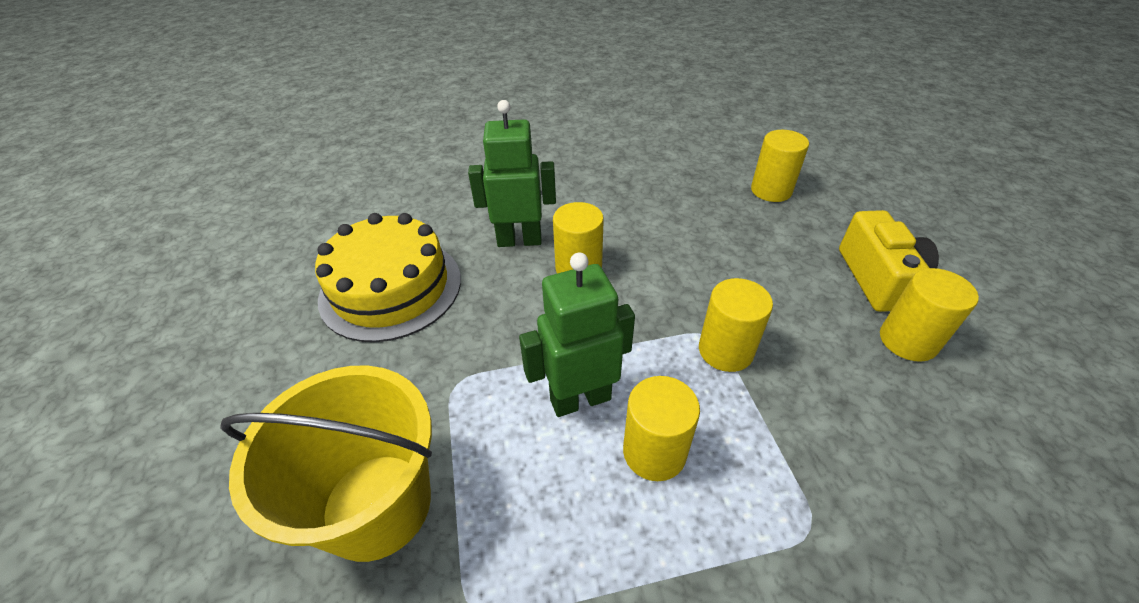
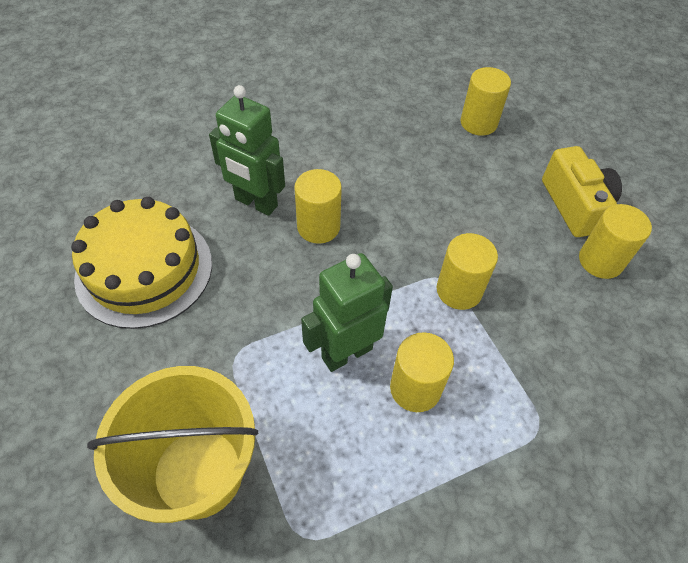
camera: 15 degrees left, 10 degrees up
green robot [468,100,556,247] -> green robot turned 135 degrees counterclockwise [209,85,285,216]

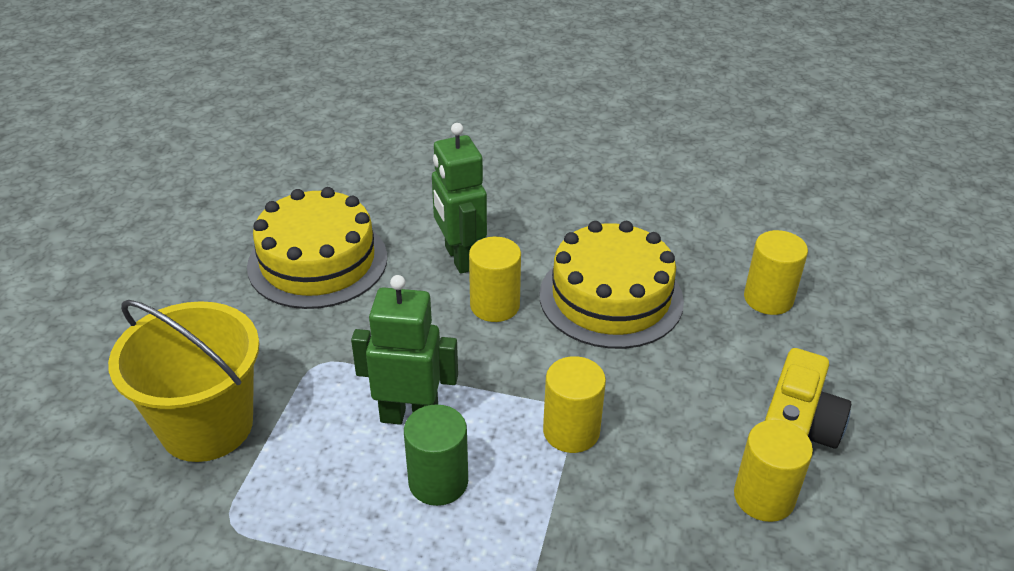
camera: 40 degrees right, 15 degrees down
yellow cylinder [390,332,454,412] -> green cylinder [404,404,468,506]
none -> yellow cake [539,221,684,349]

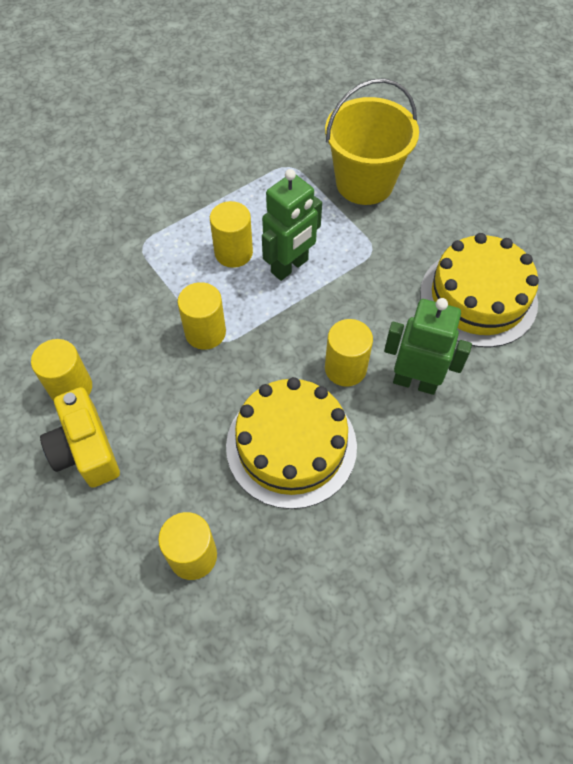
camera: 130 degrees right, 20 degrees up
green cylinder [404,404,468,506] -> yellow cylinder [210,201,253,268]

